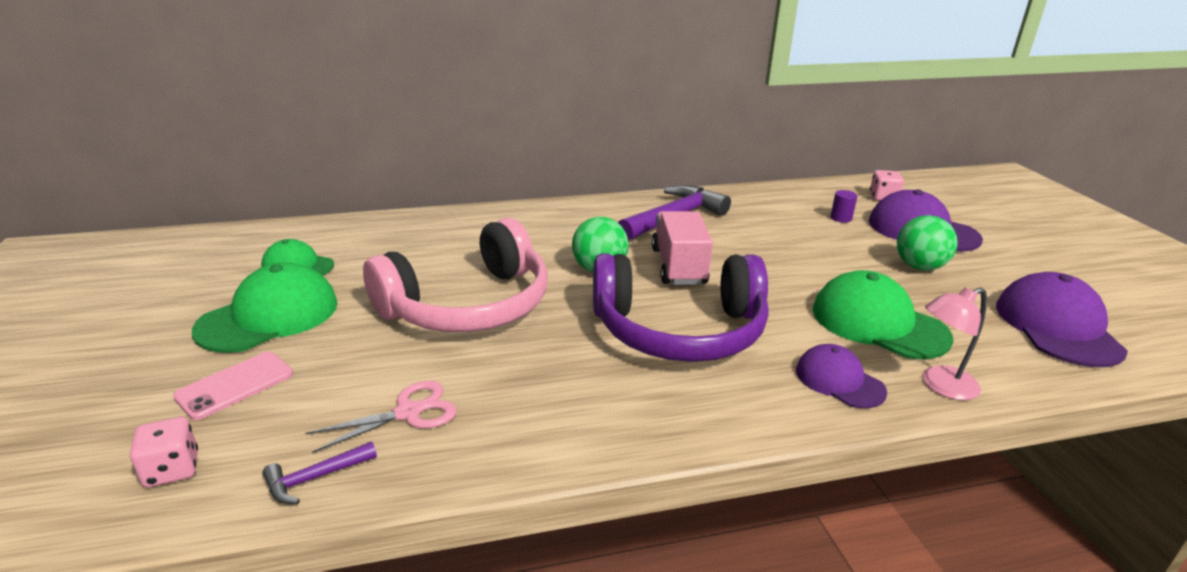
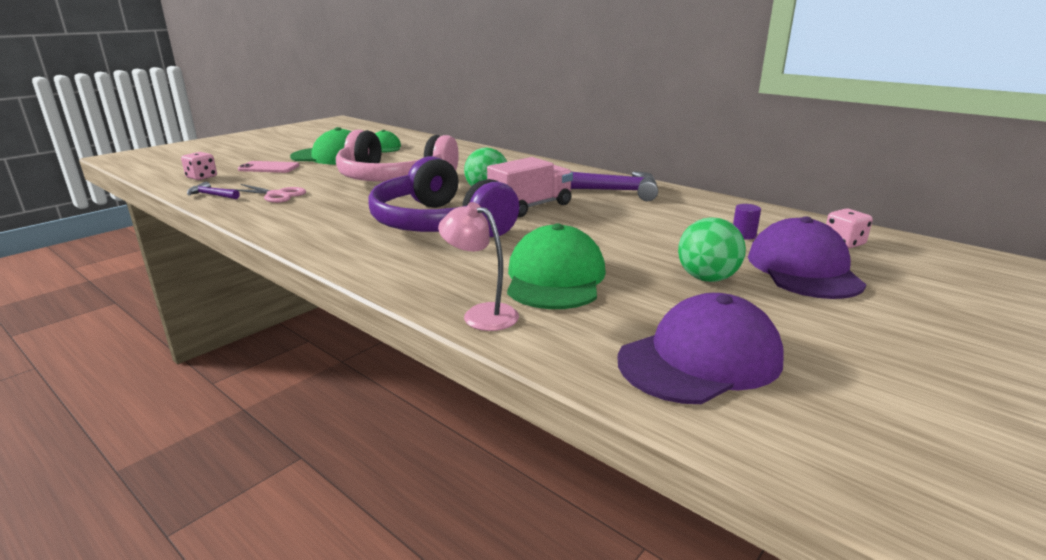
camera: 55 degrees right, 5 degrees down
purple cap [796,344,887,408] -> none

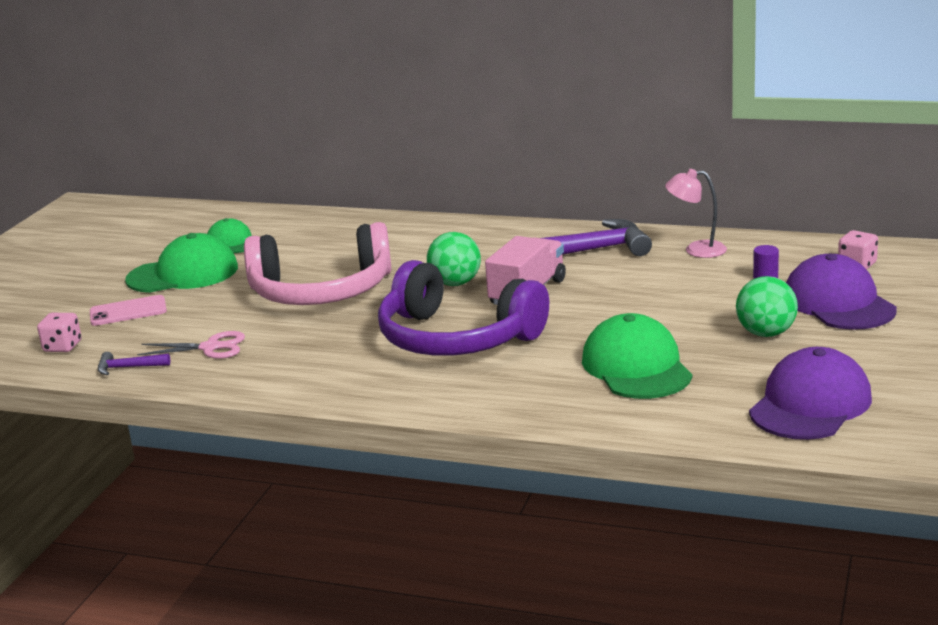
camera: 20 degrees left, 0 degrees up
pink lamp [438,202,519,331] -> pink lamp moved to [665,169,727,258]

